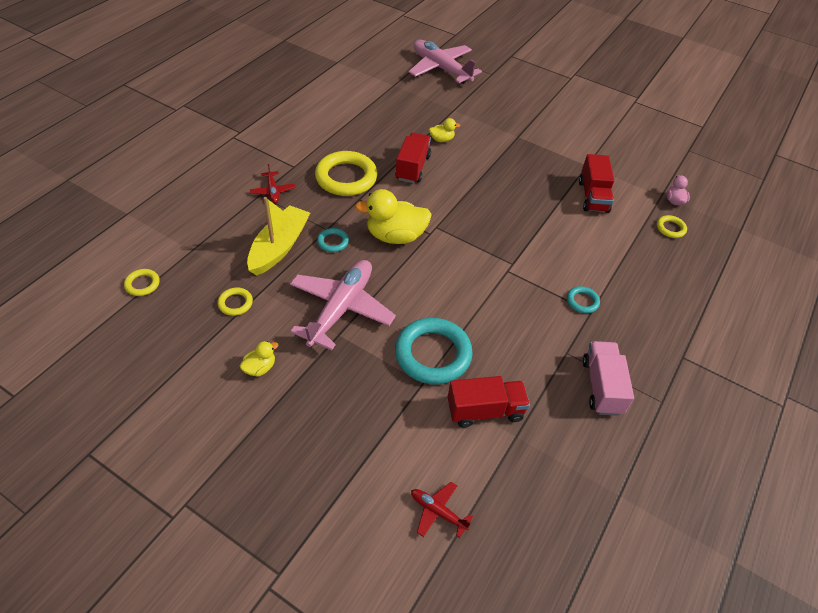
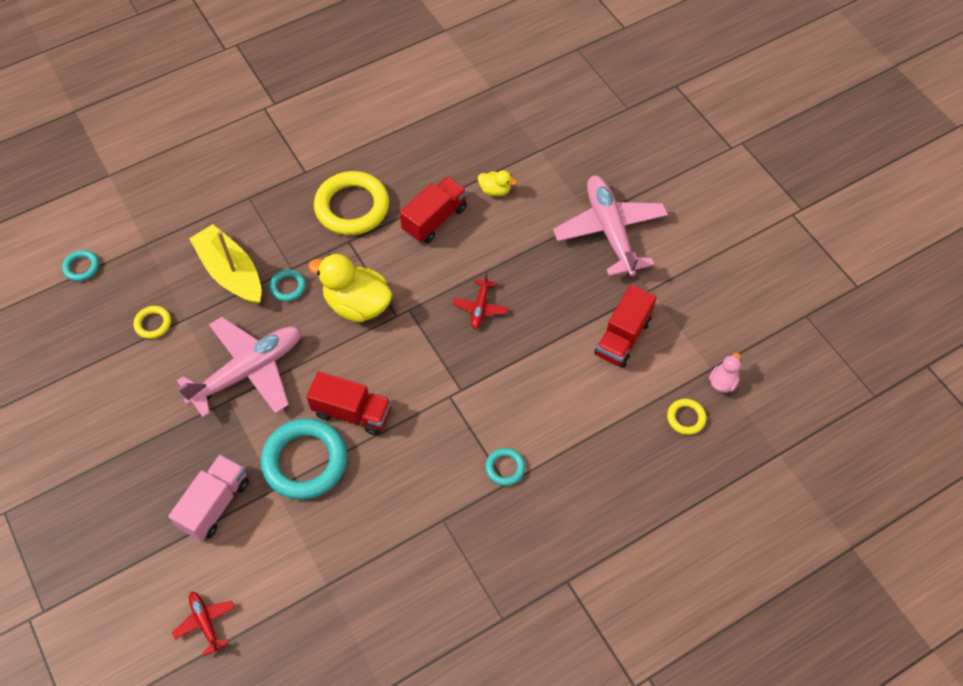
camera: 30 degrees right, 10 degrees up
yellow ring [124,269,160,296] -> turquoise ring [62,250,99,281]
yellow duck [240,341,278,377] -> none
yellow boat [247,197,310,276] -> yellow boat turned 90 degrees counterclockwise [189,224,262,305]
red plane [250,164,295,203] -> red plane moved to [453,273,508,329]
pink plane [409,40,482,83] -> pink plane moved to [553,175,668,277]
red truck [448,376,530,428] -> red truck moved to [306,371,392,436]
pink truck [583,341,634,416] -> pink truck moved to [168,455,249,541]

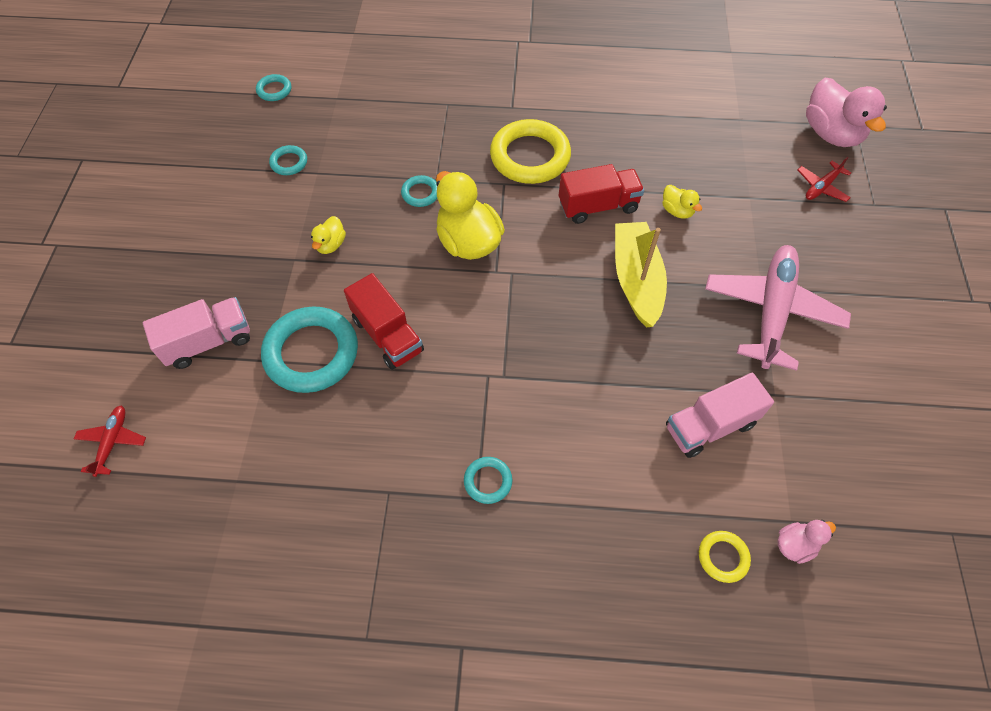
camera: 35 degrees right, 0 degrees up
yellow ring [134,306,171,339] -> turquoise ring [269,145,307,175]
pink plane [177,317,301,418] -> yellow duck [311,216,346,254]
yellow boat [189,224,262,305] -> yellow boat moved to [615,222,667,327]
red plane [453,273,508,329] -> red plane moved to [797,157,851,202]
red truck [594,285,657,368] -> pink truck [666,373,774,458]
none -> pink duck [806,78,887,147]

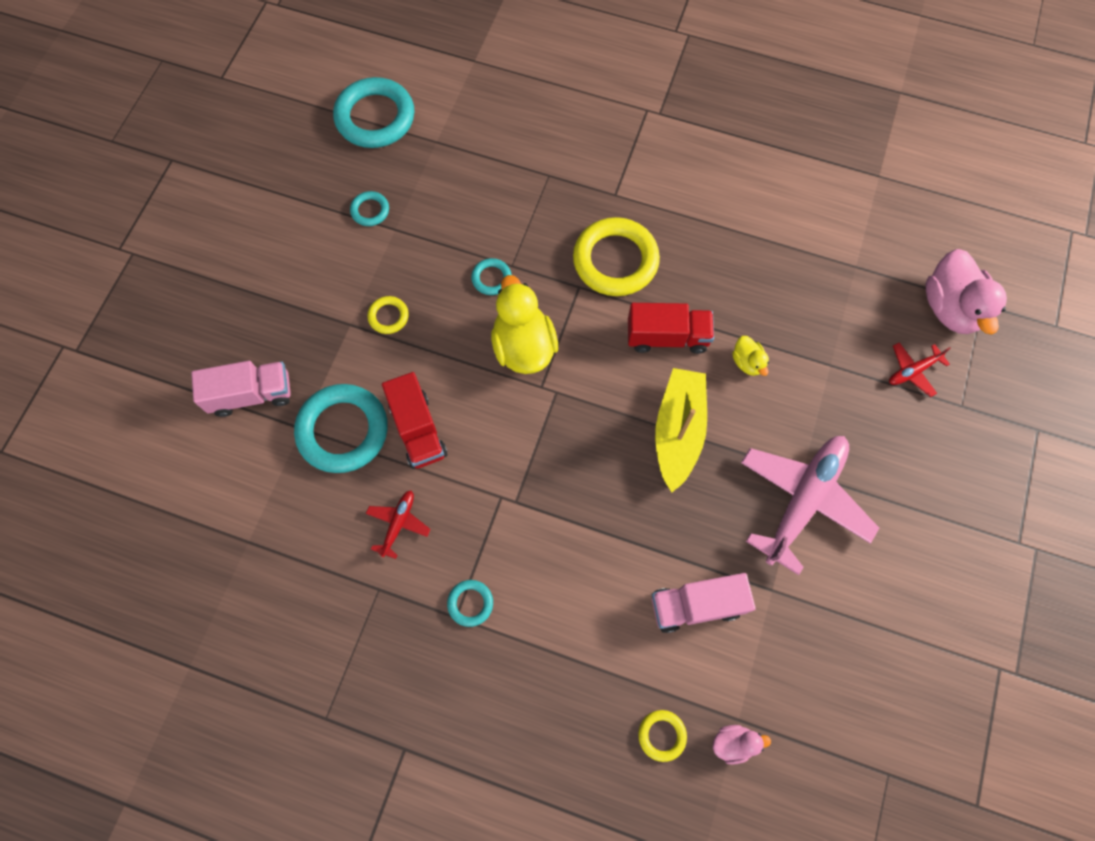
camera: 15 degrees right, 10 degrees up
red plane [74,405,146,477] -> red plane moved to [366,491,430,559]
turquoise ring [256,74,291,101] -> turquoise ring [333,77,414,148], size x2.15
yellow duck [311,216,346,254] -> yellow ring [368,296,409,334]

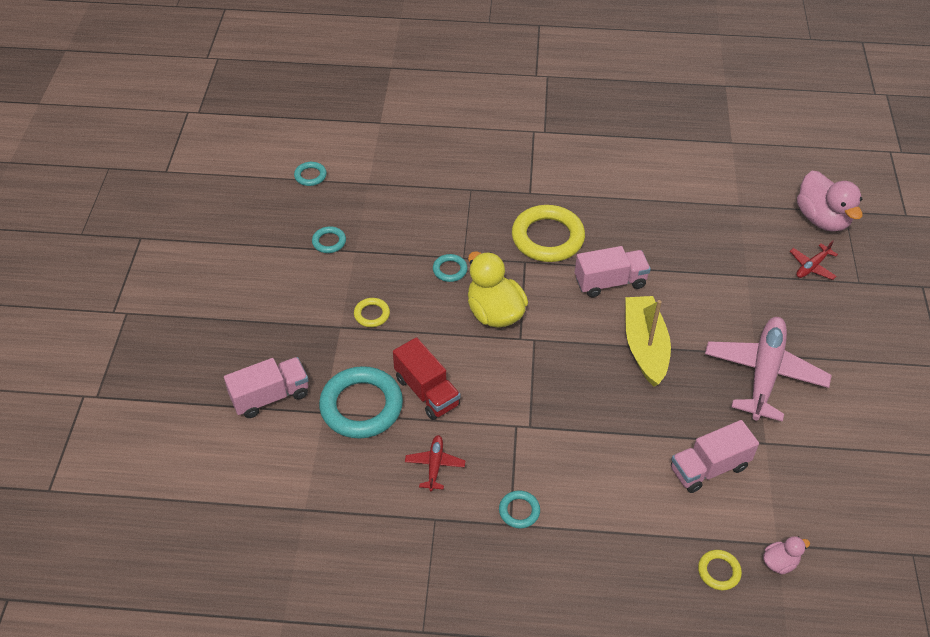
camera: 15 degrees left, 20 degrees down
turquoise ring [333,77,414,148] -> turquoise ring [294,162,327,186], size x0.46
red truck [628,303,714,354] -> pink truck [575,246,651,297]
yellow duck [732,336,769,376] -> none

